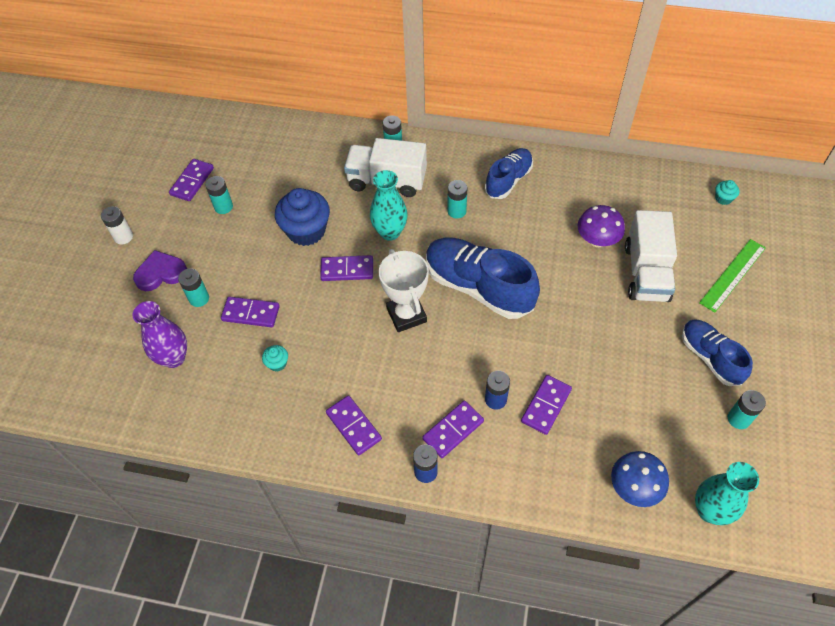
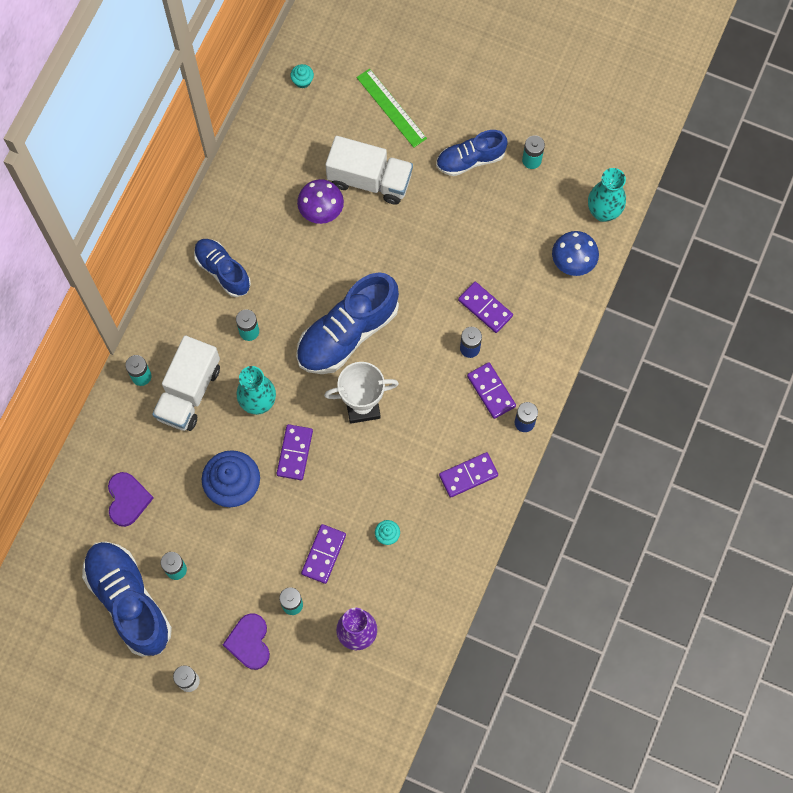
camera: 80 degrees left, 15 degrees up
purple domino [169,159,214,201] -> blue shoe [82,541,172,657]
none -> purple heart [108,472,154,527]

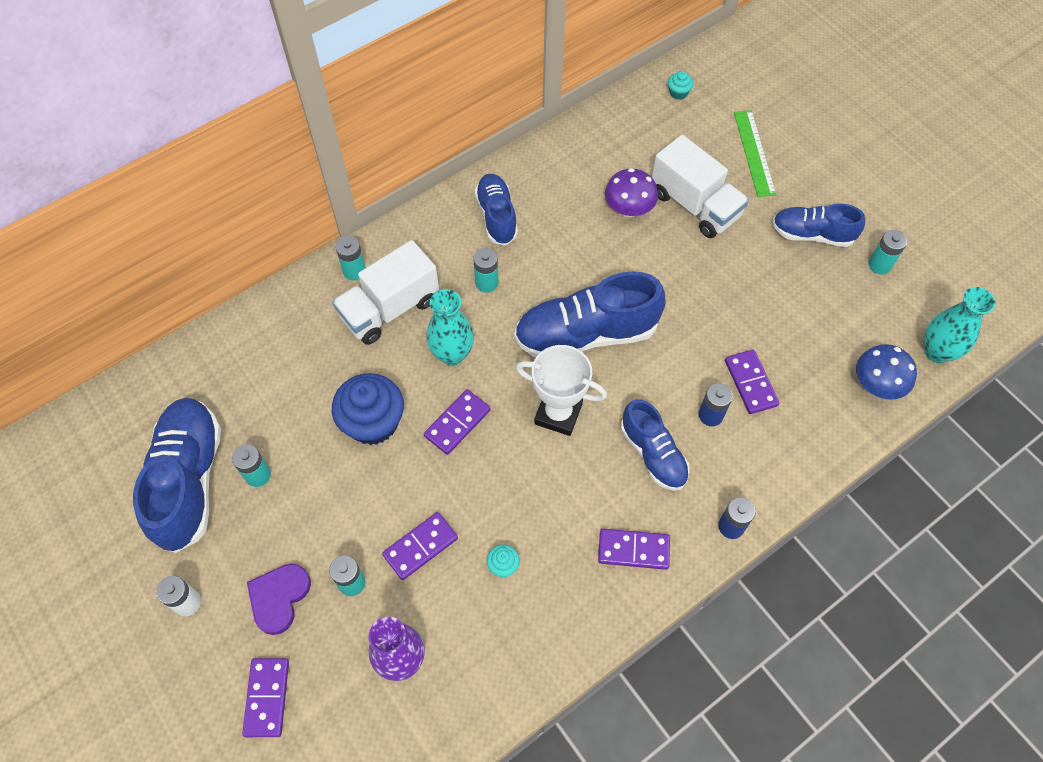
camera: 30 degrees right, 10 degrees down
purple heart [108,472,154,527] -> none
purple domino [467,362,516,419] -> purple domino moved to [242,658,289,737]
none -> blue shoe [621,399,690,491]

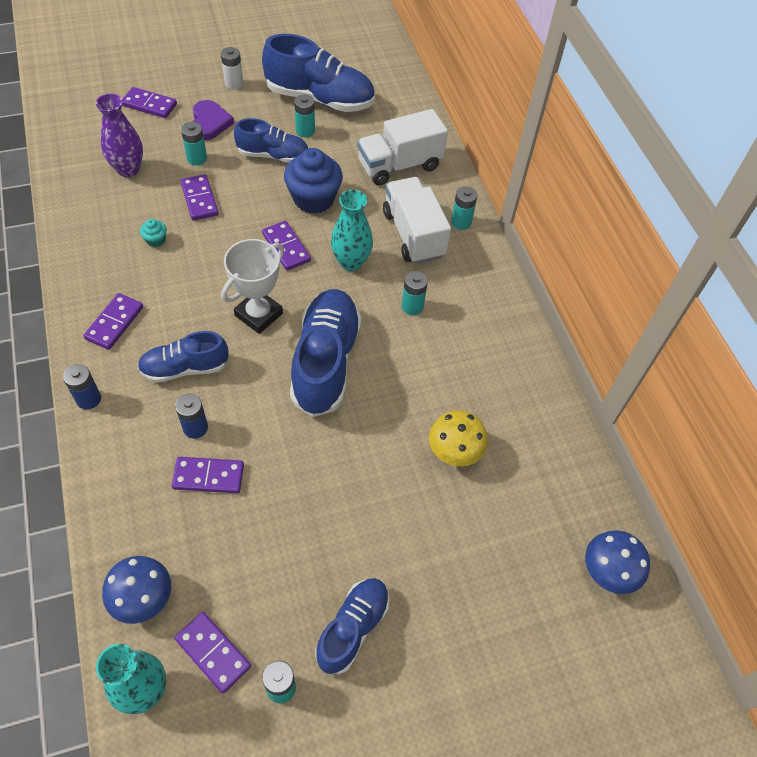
camera: 105 degrees right, 5 degrees down
purple heart [247,564,311,635] -> purple heart turned 45 degrees clockwise [192,100,234,141]
blue shoe [475,174,518,246] -> blue shoe moved to [234,118,308,163]
purple mushroom [605,168,658,217] -> yellow mushroom [429,410,488,466]
white truck [652,135,749,238] -> white truck moved to [357,109,448,185]
turquoise cupcake [668,71,693,100] -> blue mushroom [585,530,650,594]
green ruler [734,110,776,197] -> none
none -> purple domino [174,612,251,693]

